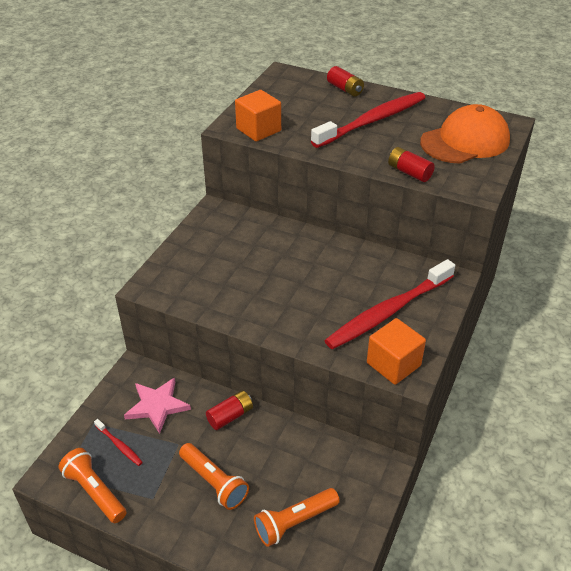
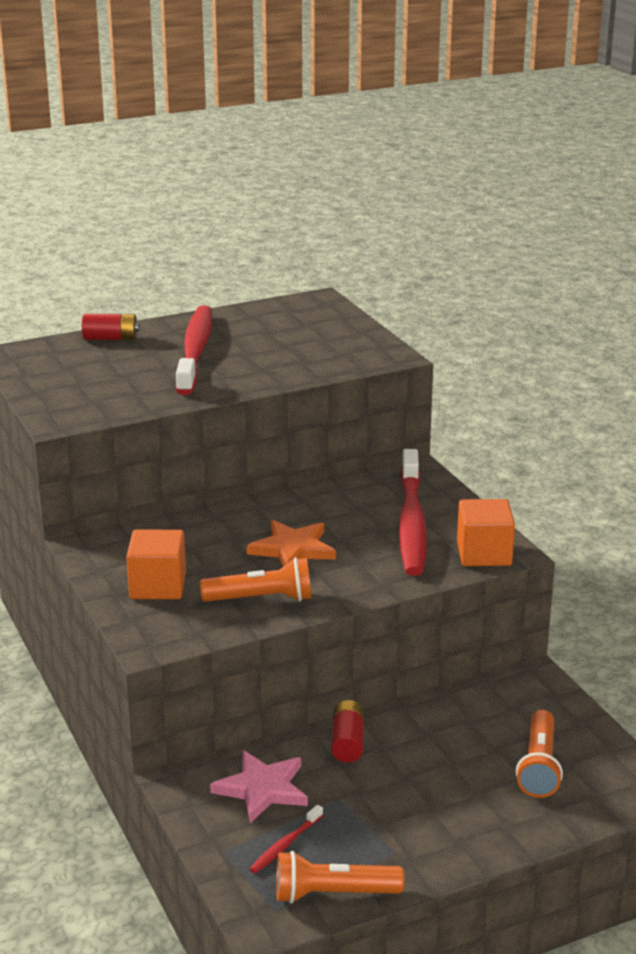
camera: 50 degrees left, 15 degrees down
red toothbrush [94,419,143,466] -> red toothbrush turned 135 degrees clockwise [250,805,323,874]
orange flashlight [179,443,249,510] -> orange flashlight moved to [200,557,312,602]
orange cube [235,90,281,141] -> orange cube moved to [126,529,186,599]
red battery [388,147,435,182] -> none
orange cap [420,104,510,164] -> none
none -> orange star [247,520,336,566]

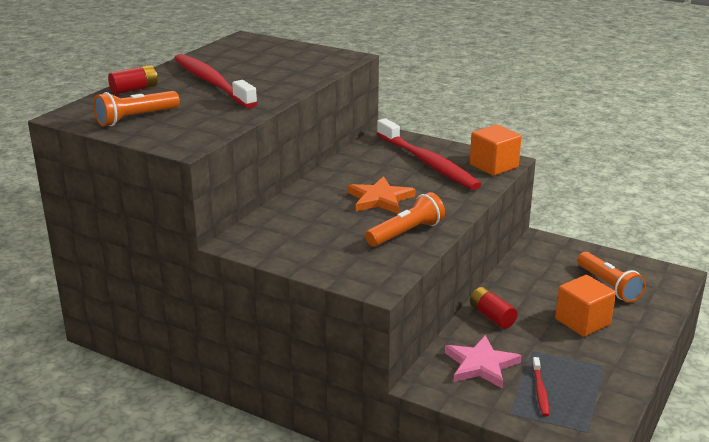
camera: 35 degrees left, 0 degrees up
orange cube [126,529,186,599] -> orange cube moved to [555,275,616,337]
orange flashlight [276,851,404,903] -> orange flashlight moved to [93,91,180,126]

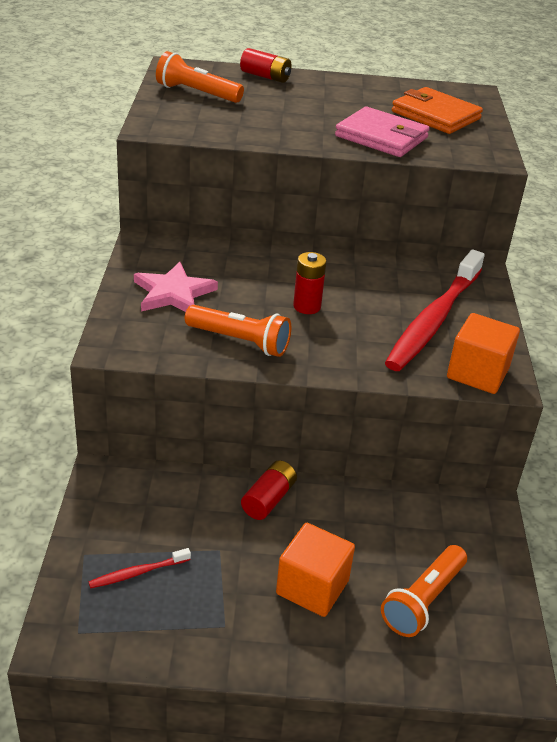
camera: 60 degrees right, 10 degrees up
red toothbrush [174,54,257,108] -> none
orange star [348,176,415,214] -> red battery [293,252,327,314]
pink star [445,335,521,389] -> pink star moved to [134,262,218,312]
none -> pink wallet [335,107,430,157]
none -> orange wallet [392,87,483,134]

